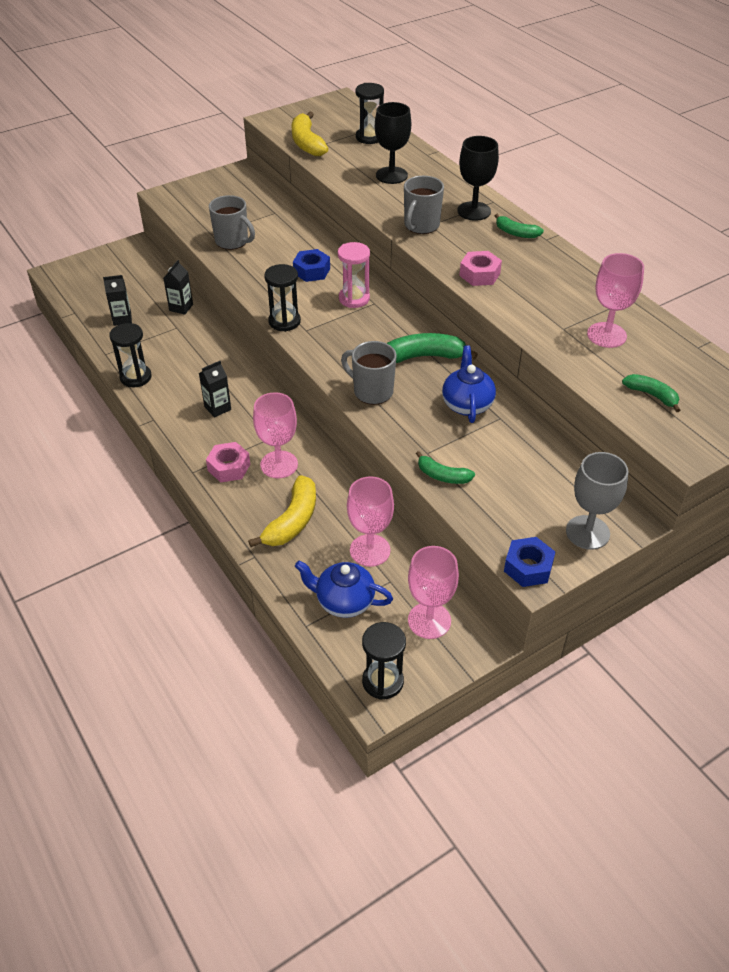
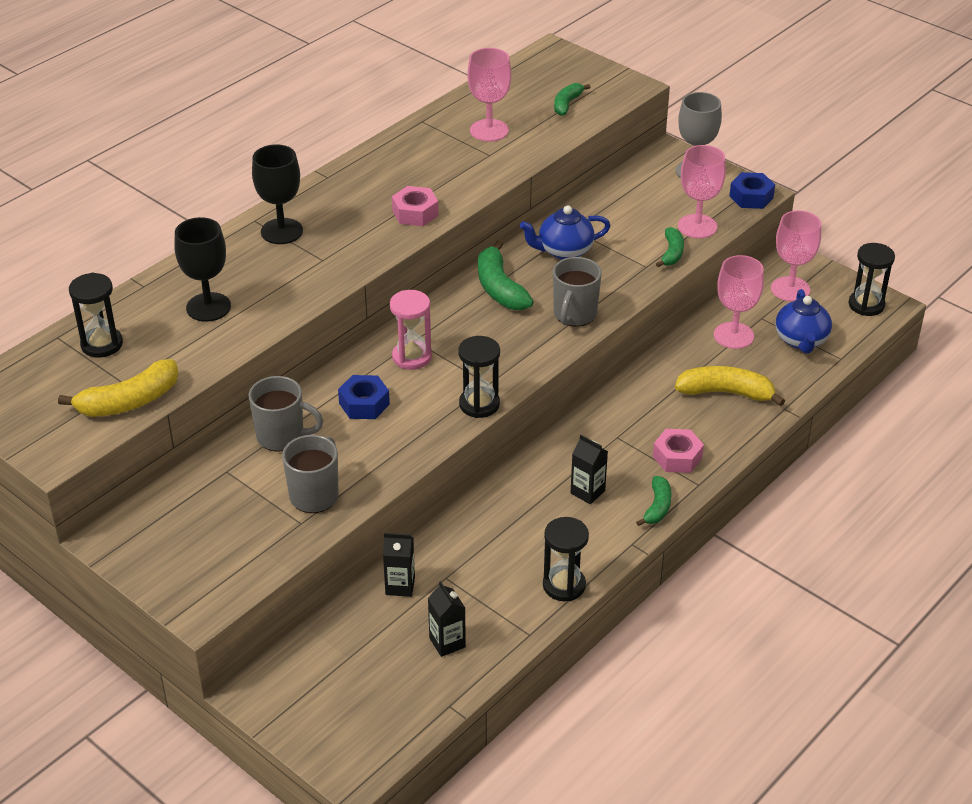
camera: 105 degrees left, 5 degrees down
pink goblet [253,392,298,478] -> pink goblet moved to [678,145,726,238]
grey mug [404,176,444,234] -> grey mug moved to [249,376,323,452]
green banana [495,214,544,238] -> green banana moved to [636,476,672,526]

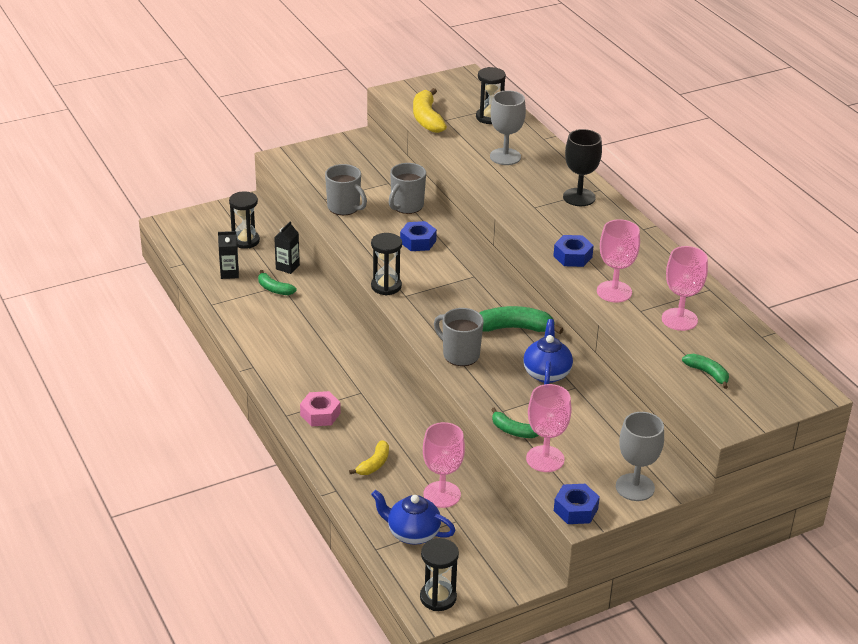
camera: 110 degrees right, 5 degrees down
black goblet [174,217,231,322] -> grey goblet [490,90,526,165]
pink hourglass [390,290,432,370] -> none
pink nut [392,186,439,226] -> blue nut [553,235,594,267]
black hourglass [543,517,589,601] -> black hourglass moved to [229,191,260,249]
black carton [571,435,608,504] -> none
green banana [636,476,672,526] -> green banana moved to [258,270,297,295]
yellow banana [675,366,785,406] -> yellow banana [349,440,389,475], size x0.60
pink goblet [771,210,821,302] -> pink goblet moved to [597,219,640,303]

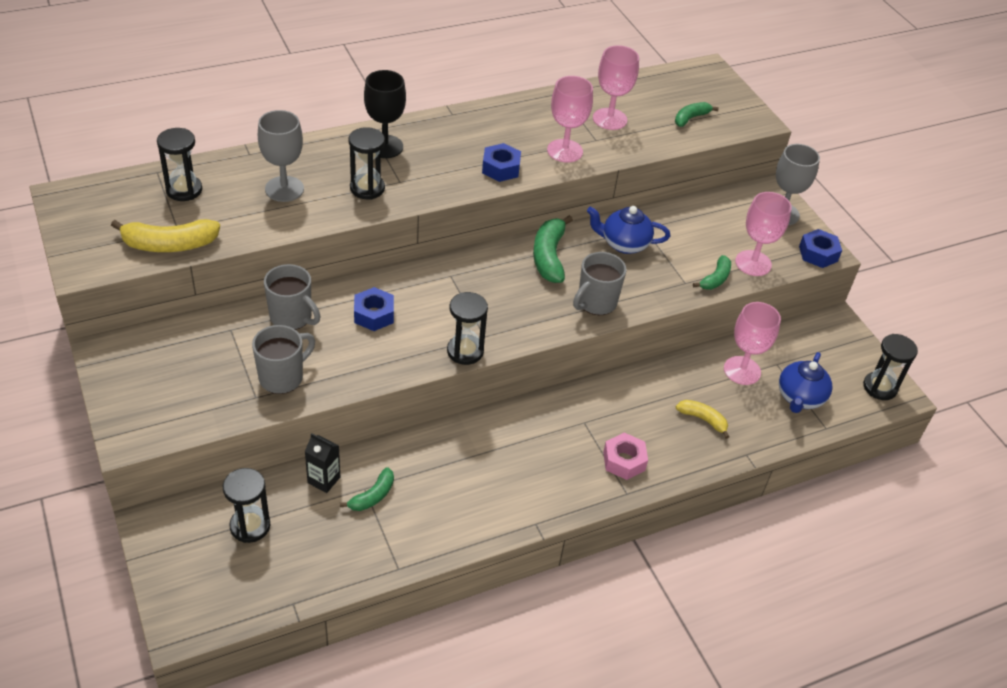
camera: 90 degrees left, 10 degrees up
black carton [218,231,239,279] -> none
none -> black hourglass [348,127,385,200]

